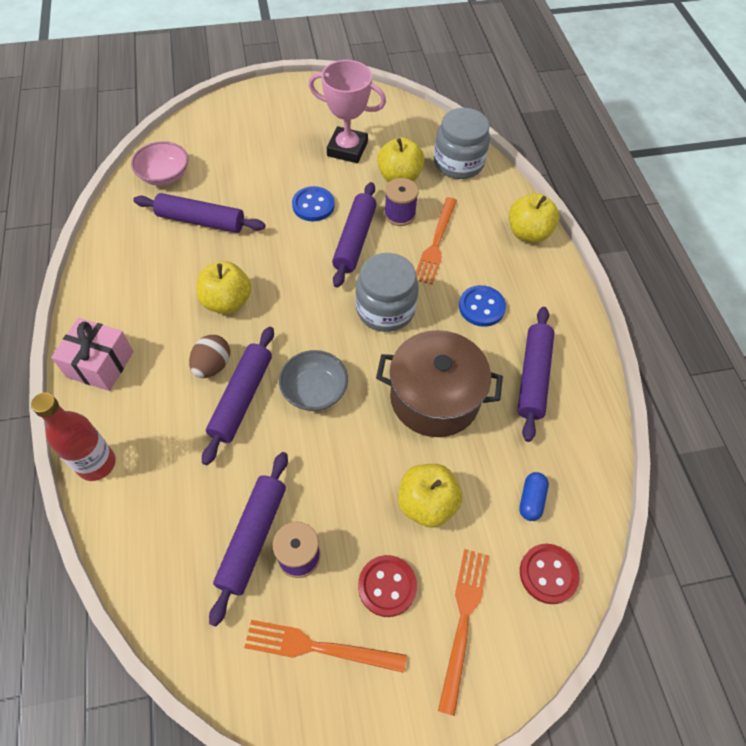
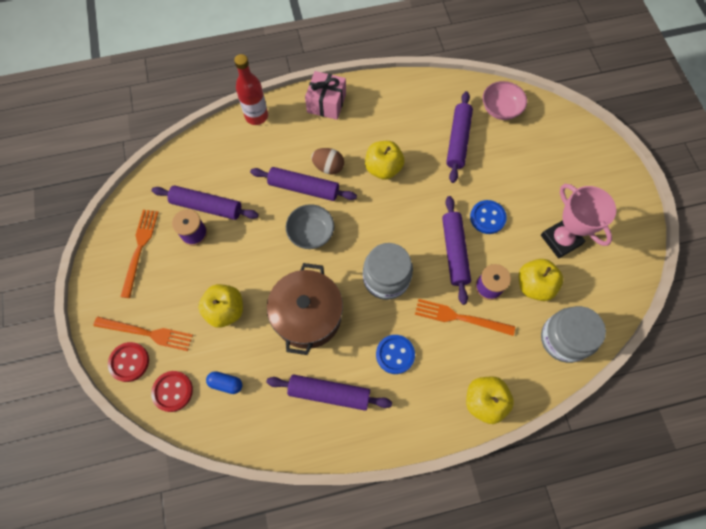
camera: 90 degrees right, 10 degrees up
pink trophy [308,60,386,163] -> pink trophy turned 45 degrees counterclockwise [541,184,616,258]
purple rolling pin [332,182,377,288] -> purple rolling pin turned 75 degrees clockwise [442,196,471,305]
red button [358,555,417,617] -> red button moved to [108,342,149,382]

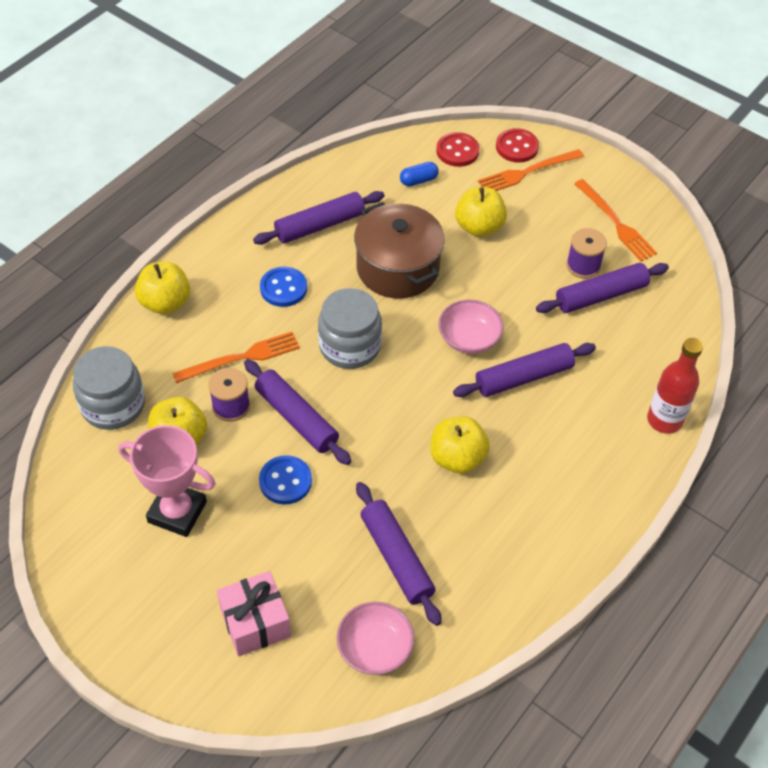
camera: 140 degrees right, 15 degrees down
grey bowl [286,204,334,249] -> pink bowl [438,300,504,354]
pink gift [305,71,346,120] -> pink gift moved to [217,571,291,657]
brown egg [311,148,344,175] -> none

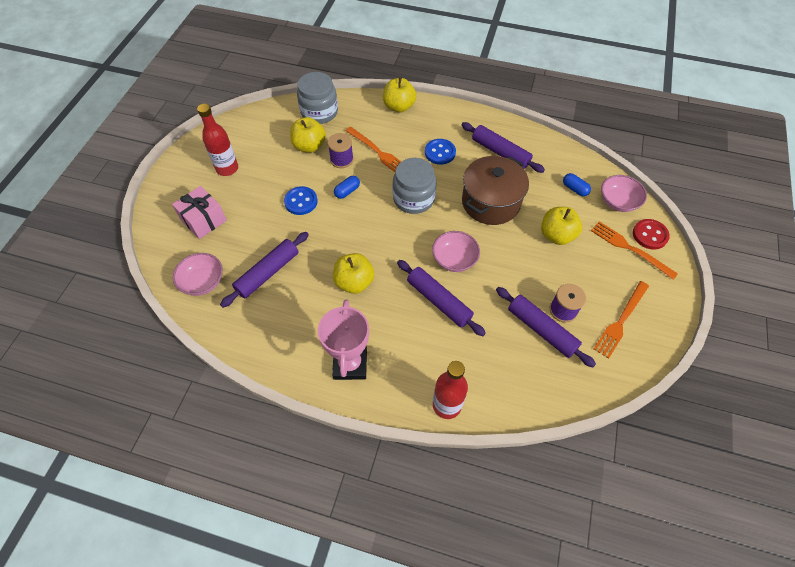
camera: 70 degrees right, 5 degrees up
pink trophy [118,425,216,537] -> pink trophy moved to [318,300,369,380]
purple rolling pin [244,359,351,465] -> blue capsule [334,176,360,199]
red button [436,132,479,167] -> pink bowl [601,175,647,212]
none -> red bottle [197,104,238,176]

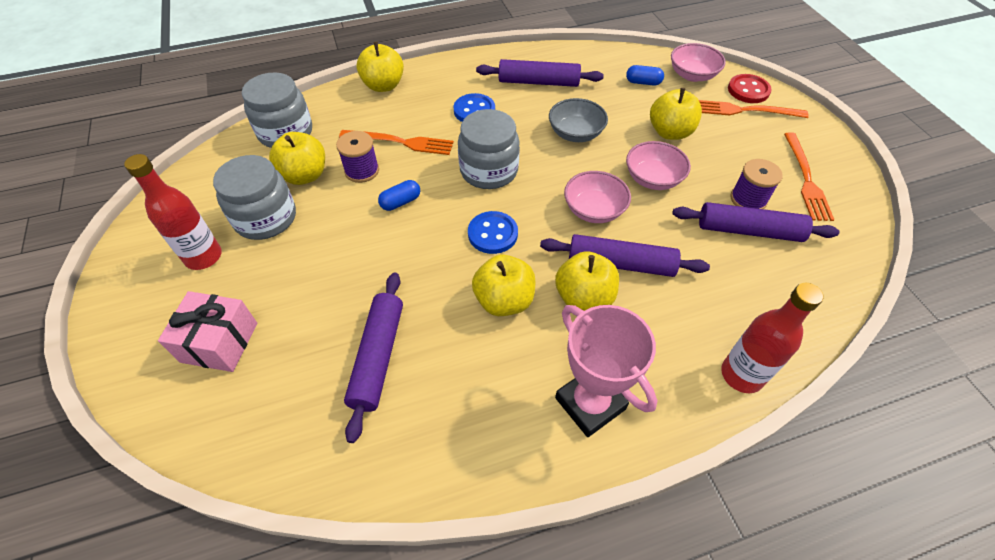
camera: 35 degrees left, 5 degrees down
pink bowl [173,253,223,296] -> pink bowl moved to [626,141,691,190]
blue button [284,186,318,215] -> blue button moved to [468,211,518,254]
blue capsule [334,176,360,199] -> blue capsule turned 45 degrees clockwise [378,180,420,211]
brown pot [462,156,529,225] -> grey bowl [549,98,608,142]
none -> grey jar [213,155,296,240]
none -> yellow apple [555,251,619,311]

